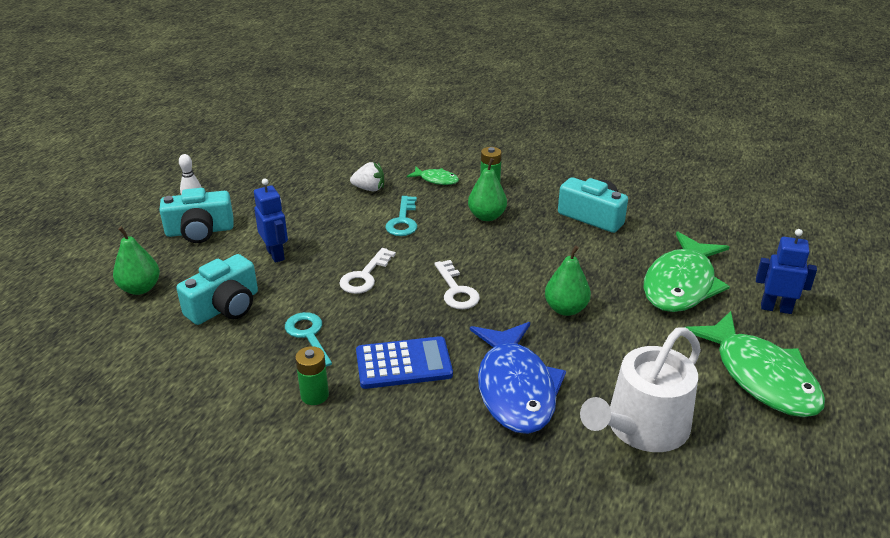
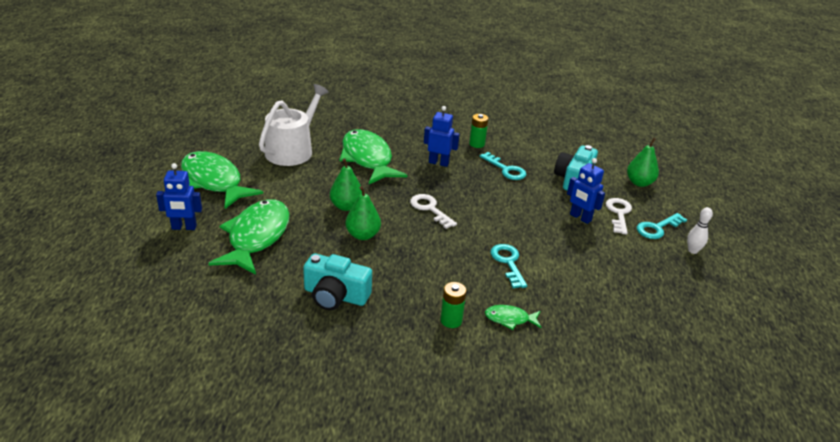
camera: 160 degrees right, 0 degrees up
turquoise camera [159,188,234,243] -> turquoise key [637,213,687,239]
white key [339,248,396,294] -> white key moved to [606,198,632,234]
white strawberry [350,162,384,191] -> none
blue calculator [356,336,453,389] -> blue robot [424,106,460,167]
green pear [468,158,507,221] -> green pear moved to [346,186,381,240]
blue fish [470,322,566,434] -> green fish [339,129,407,184]

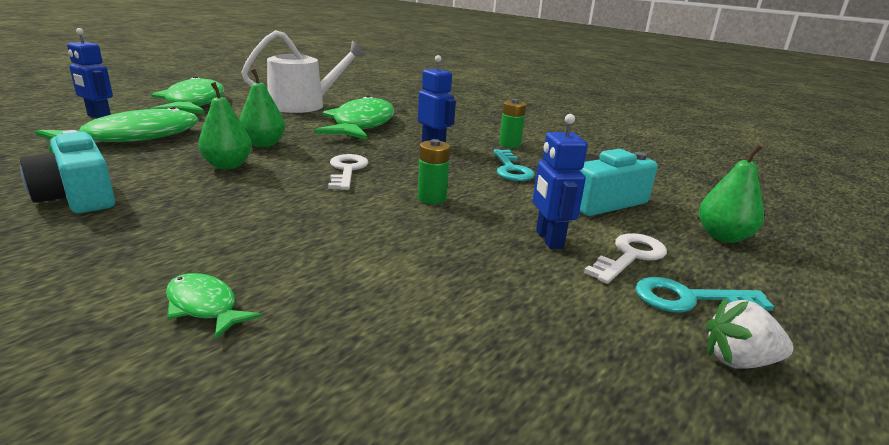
camera: 35 degrees right, 10 degrees down
green battery [440,282,466,328] -> green battery moved to [418,139,450,204]
turquoise key [491,244,527,288] -> none
white bowling pin [687,207,713,254] -> white strawberry [706,298,793,369]

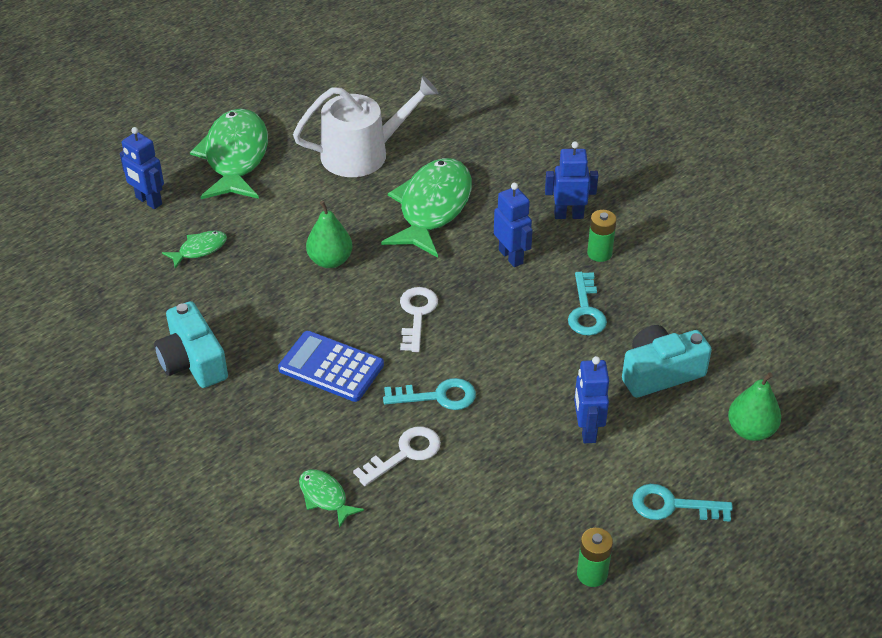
camera: 10 degrees right, 20 degrees up
green fish [35,106,199,152] -> green fish [162,231,227,269], size x0.45
green pear [198,82,252,169] -> none
green battery [418,139,450,204] -> green battery moved to [577,528,613,587]
white key [584,233,667,284] -> white key moved to [353,426,441,486]
white strawberry [706,298,793,369] -> none
none -> blue calculator [278,331,384,402]
none -> turquoise key [383,378,476,410]
none -> blue robot [545,141,598,219]

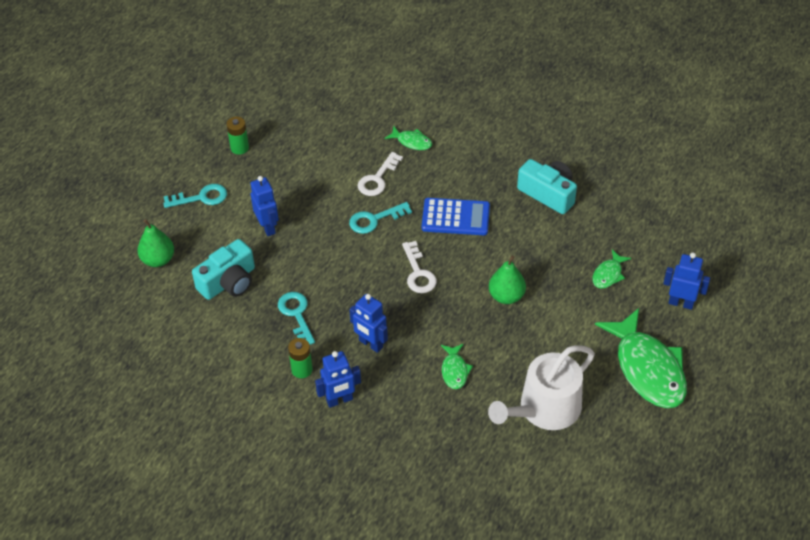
camera: 160 degrees right, 5 degrees up
green fish [381,158,472,258] -> green fish [441,344,473,389], size x0.45

